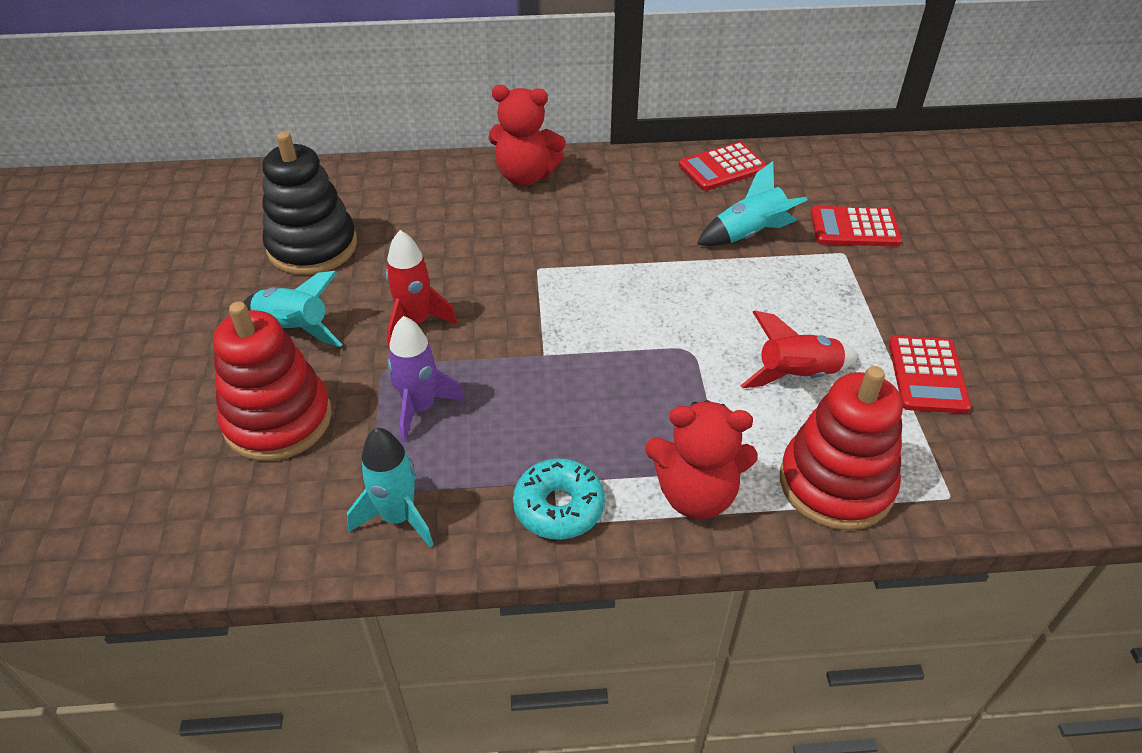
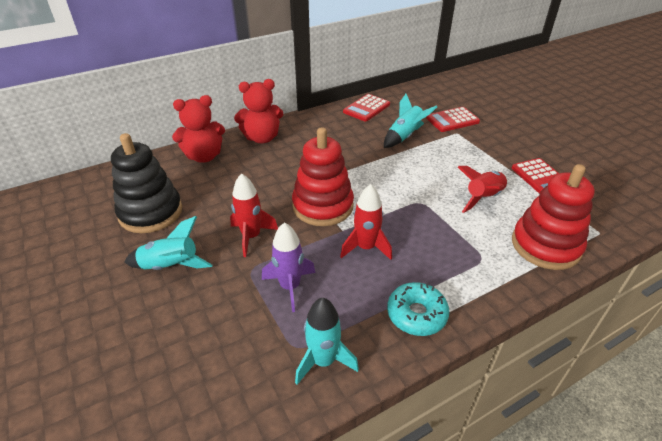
camera: 25 degrees left, 5 degrees down
red stacking toy [213,302,332,461] -> red stacking toy moved to [292,128,354,226]
red teddy bear [645,400,758,519] -> red teddy bear moved to [172,95,225,163]
none -> red rocket [340,184,392,260]

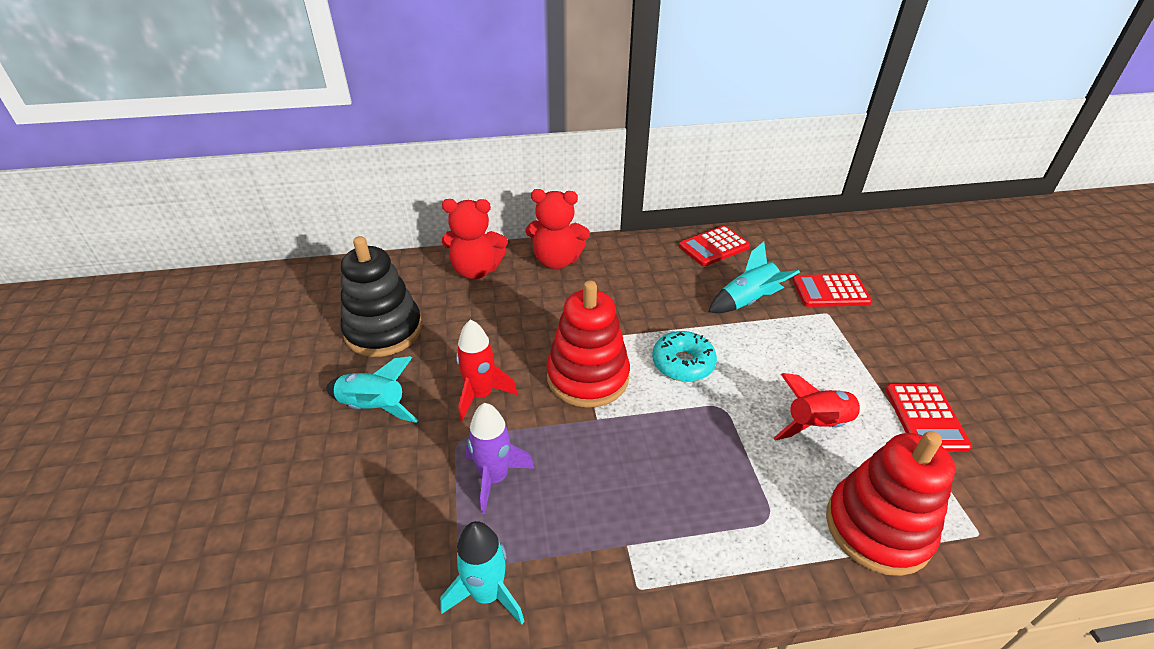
camera: 20 degrees right, 0 degrees up
red rocket [340,184,392,260] -> none
turquoise donut [387,282,449,336] -> turquoise donut moved to [652,331,717,382]

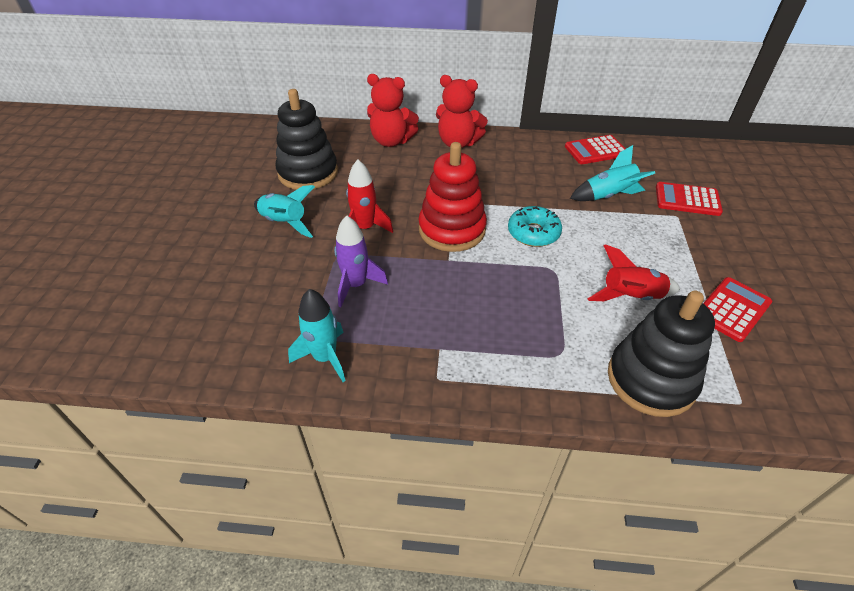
camera: 15 degrees right, 5 degrees up
red stacking toy [826,431,955,576] -> black stacking toy [608,291,715,417]
red calculator [885,384,972,452] -> red calculator turned 150 degrees counterclockwise [703,277,772,342]

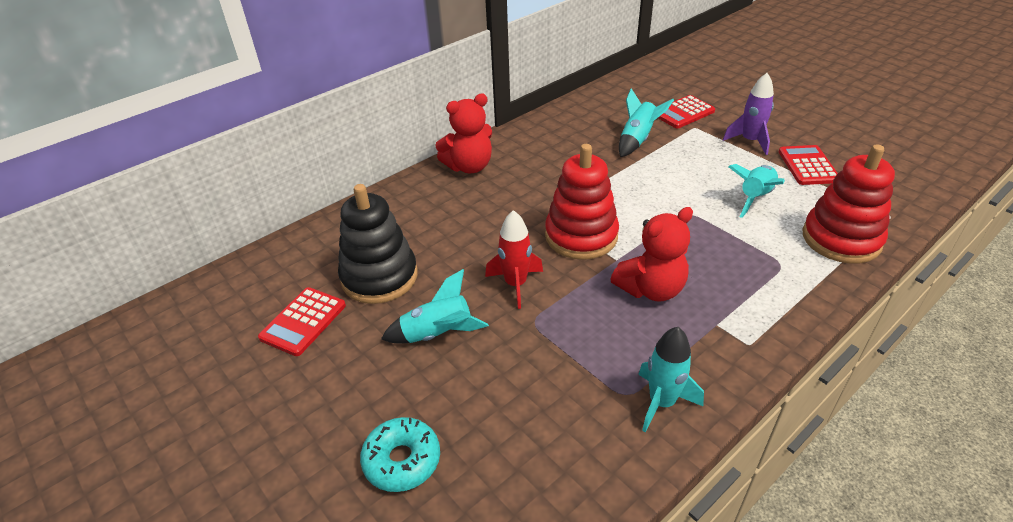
camera: 45 degrees left, 5 degrees down
purple rocket [334,215,388,307] -> purple rocket moved to [723,73,774,155]
red teddy bear [367,74,419,147] -> red teddy bear moved to [610,207,693,302]
turquoise donut [508,206,562,247] -> turquoise donut moved to [360,417,440,492]
red calculator [565,135,625,164] -> red calculator moved to [258,287,346,356]
red rocket [588,244,680,301] -> turquoise rocket [728,164,785,218]
black stacking toy [608,291,715,417] -> red stacking toy [803,144,895,264]

